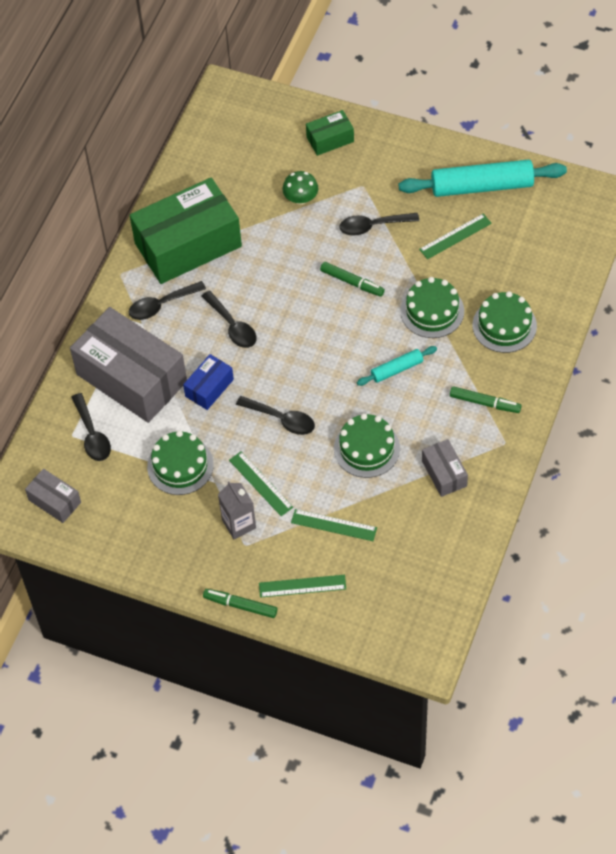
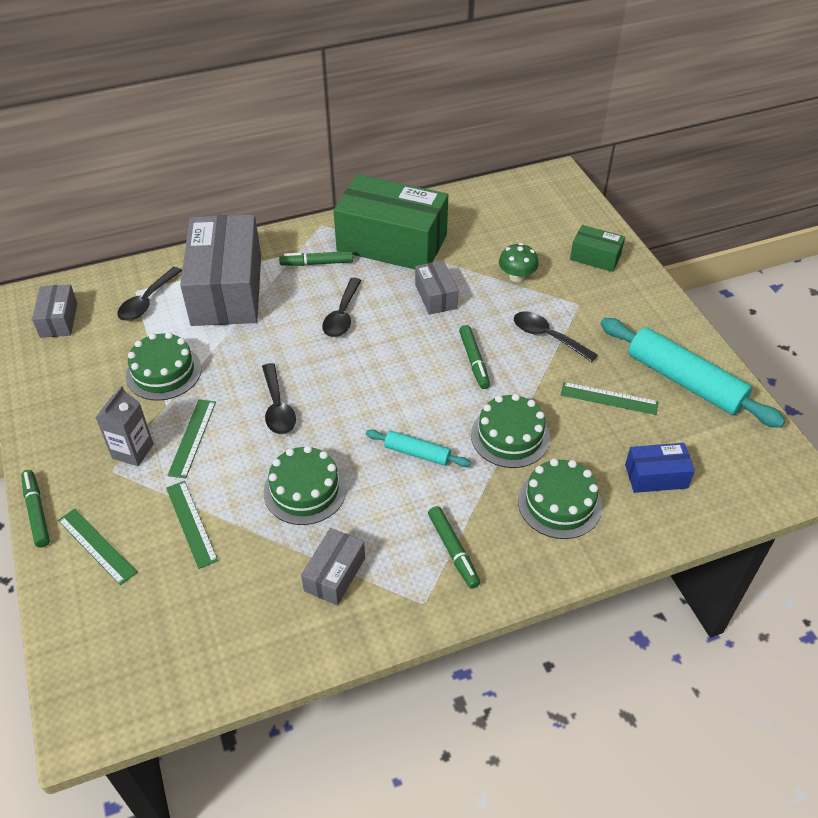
camera: 45 degrees right, 10 degrees down
black spoon [129,281,206,320] -> green marker [279,251,353,266]
blue box [183,354,234,410] -> blue box moved to [625,443,695,493]
none -> grey box [415,260,458,315]

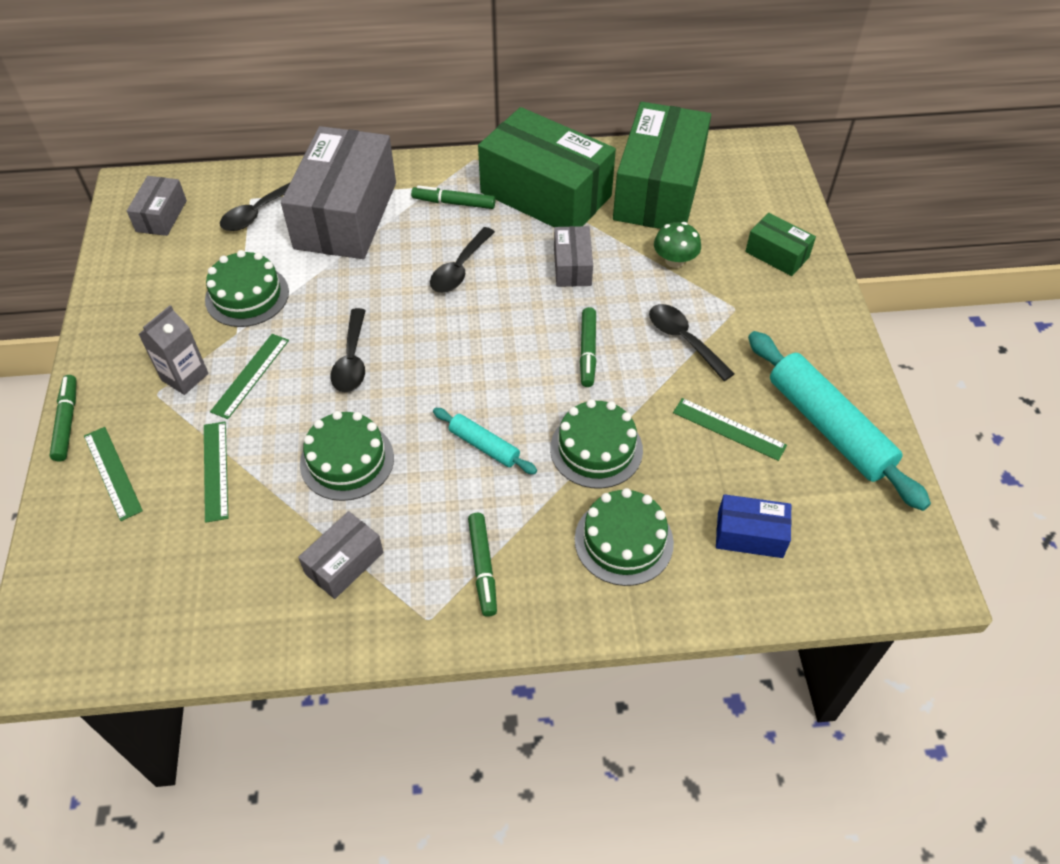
camera: 15 degrees right, 5 degrees up
none -> green box [613,102,711,229]

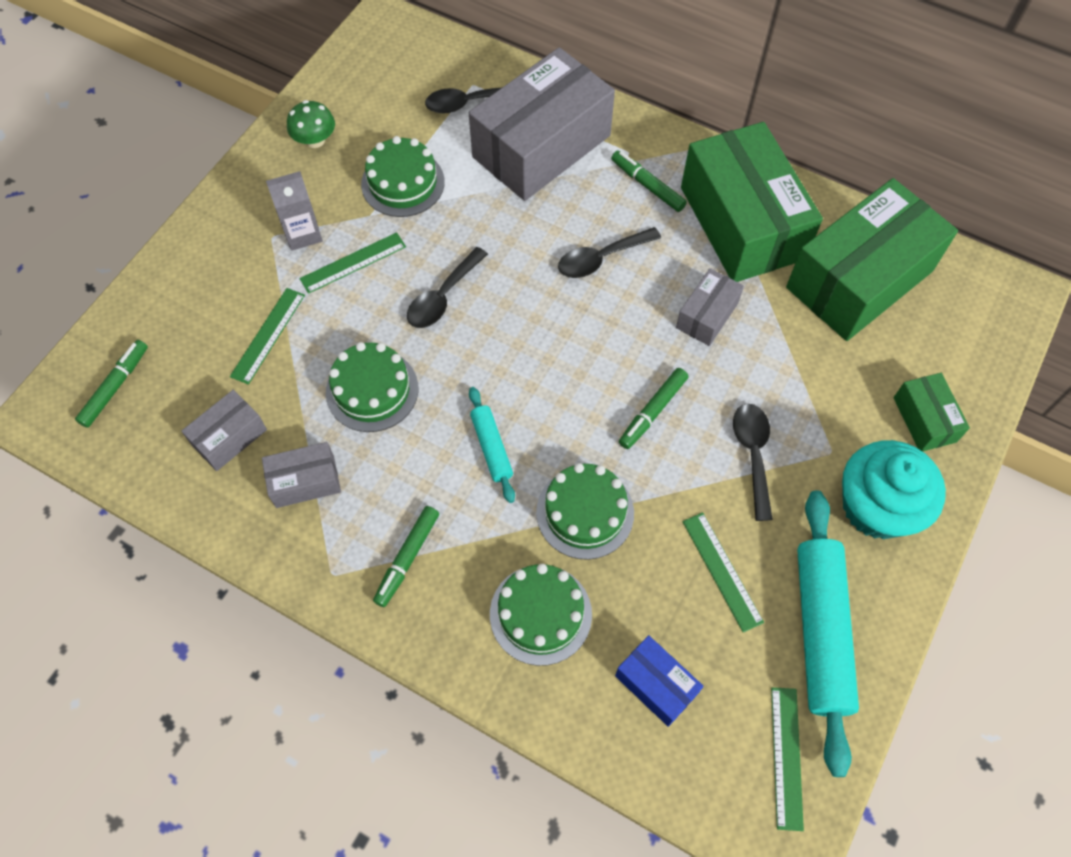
camera: 35 degrees right, 10 degrees up
green marker [49,375,77,461] -> green marker moved to [75,340,148,428]
green ruler [84,427,143,521] -> green ruler moved to [771,687,804,831]
grey box [127,176,187,236] -> grey box moved to [181,390,267,471]
green mushroom [654,222,701,268] -> green mushroom moved to [287,100,335,148]
none -> turquoise cupcake [842,440,946,539]

